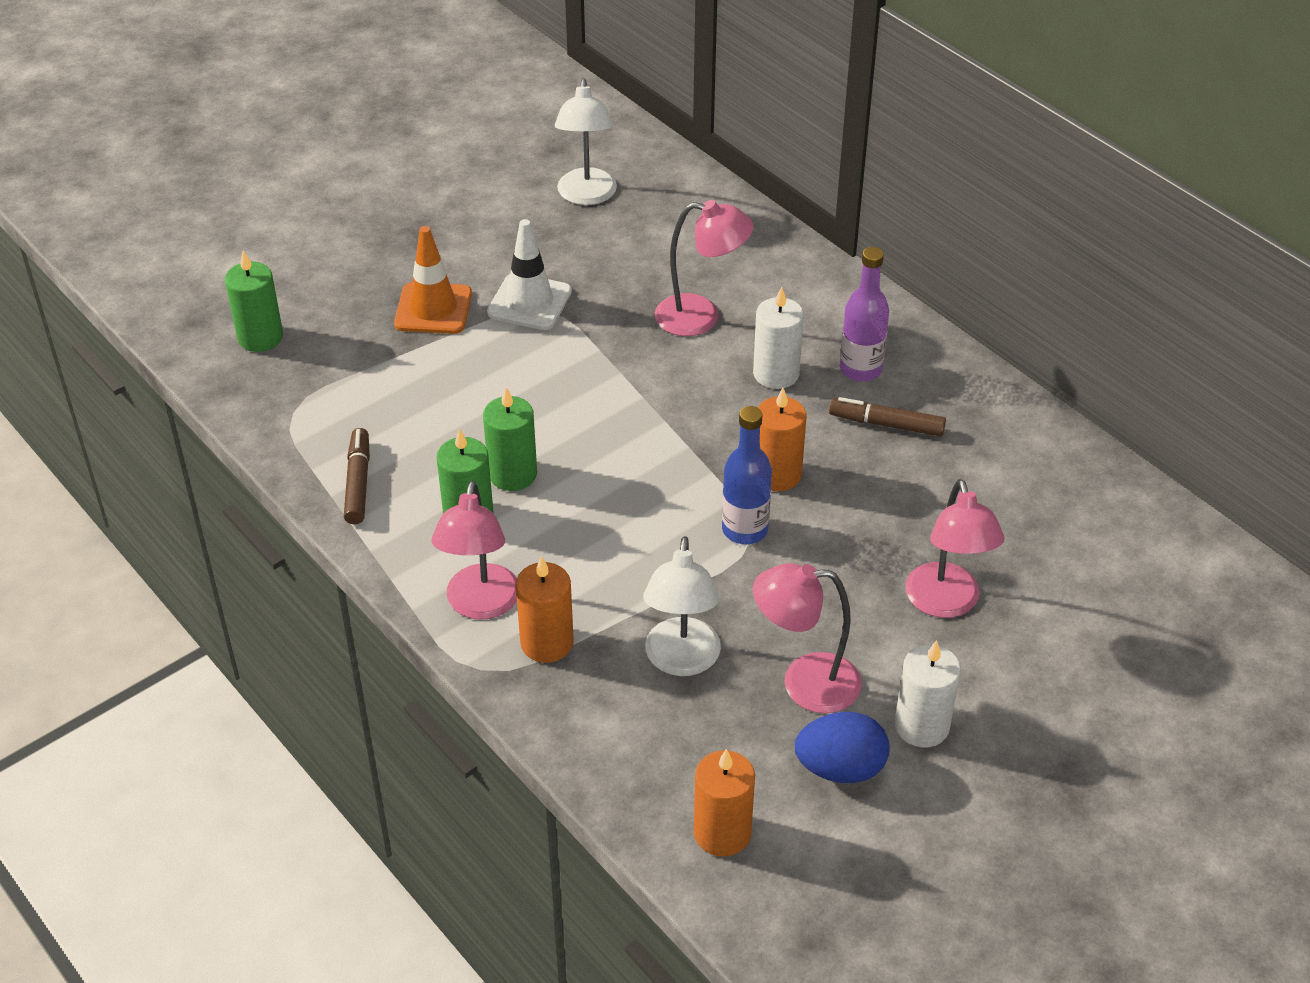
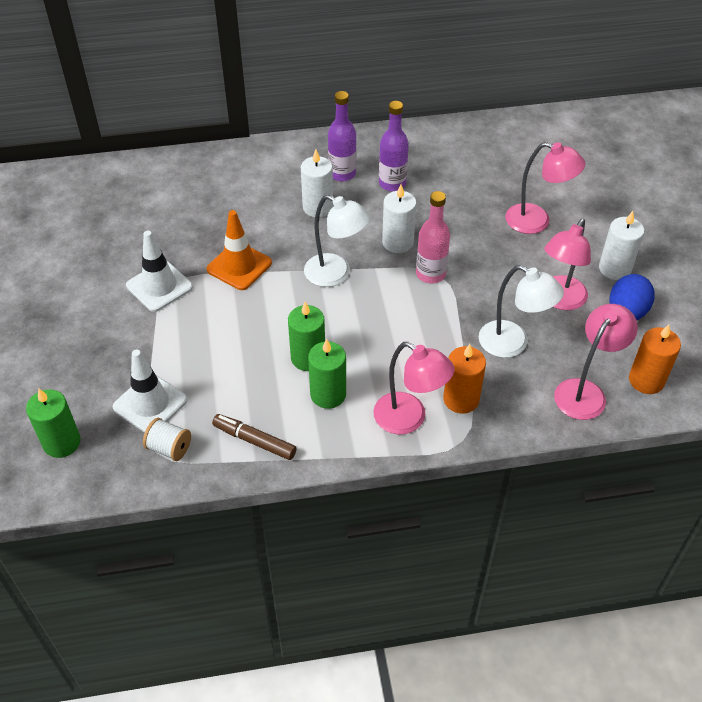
camera: 60 degrees left, 5 degrees up
orange traffic cone [394,226,472,334] -> orange traffic cone moved to [206,210,272,290]
white lamp [555,78,617,205] -> white lamp moved to [304,195,371,287]
pink lamp [655,200,753,336] -> pink lamp moved to [554,304,638,420]
blue bottle [722,406,772,544] -> pink bottle [416,191,450,284]
orange candle [758,388,806,491] -> white candle [382,185,416,253]
brown marker [829,397,946,437] -> purple bottle [379,101,409,191]
none -> white traffic cone [113,349,187,433]
none -> white spool [143,418,191,461]

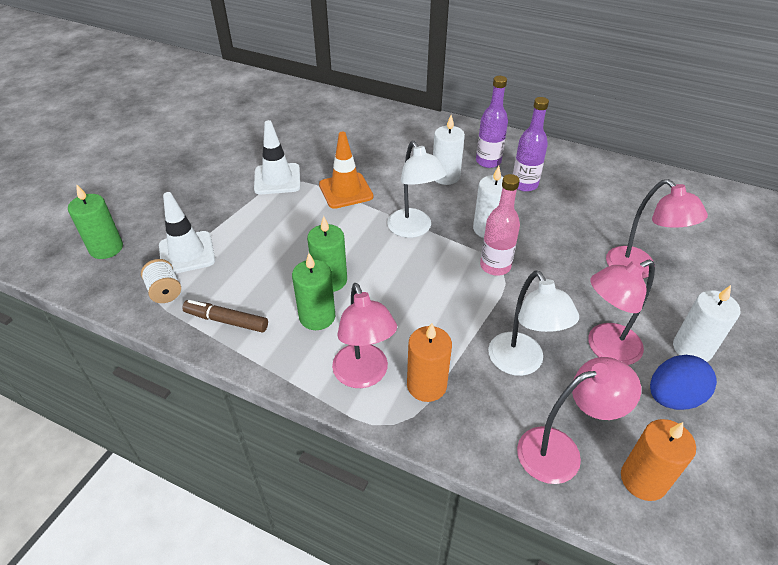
camera: 35 degrees right, 5 degrees down
brown marker [212,414,297,460] -> brown marker turned 45 degrees counterclockwise [182,300,268,333]

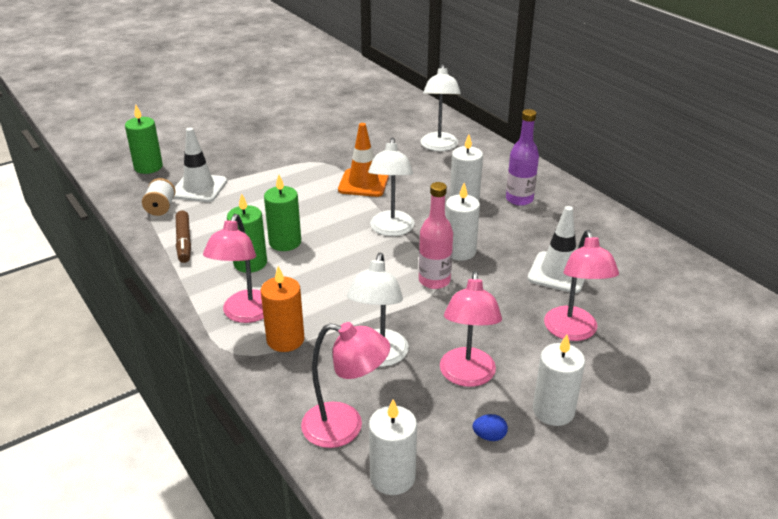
camera: 30 degrees right, 10 degrees down
brown marker [182,300,268,333] -> brown marker turned 150 degrees counterclockwise [176,210,191,263]
white traffic cone [254,120,300,194] -> white traffic cone moved to [528,206,585,293]
purple bottle [513,97,549,192] -> none
pink lamp [588,260,655,365] -> pink lamp turned 90 degrees counterclockwise [440,271,502,387]
orange candle [621,419,696,501] -> white candle [369,399,417,495]
blue egg [650,355,717,410] -> blue egg [472,414,508,441], size x0.48
none -> white lamp [420,64,461,151]

